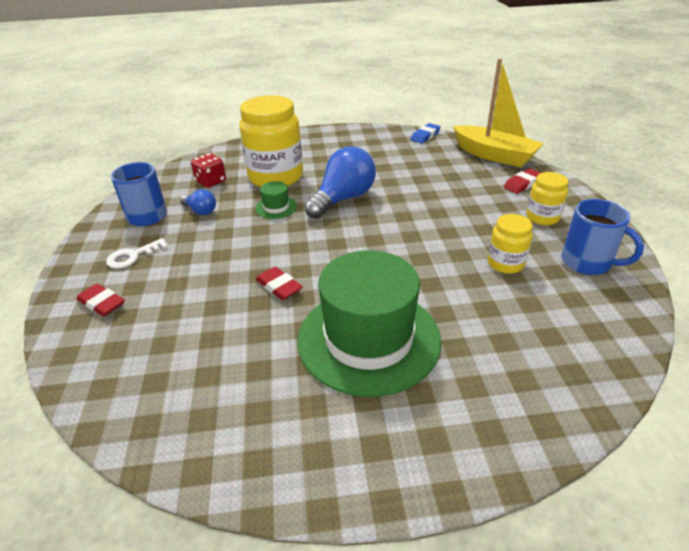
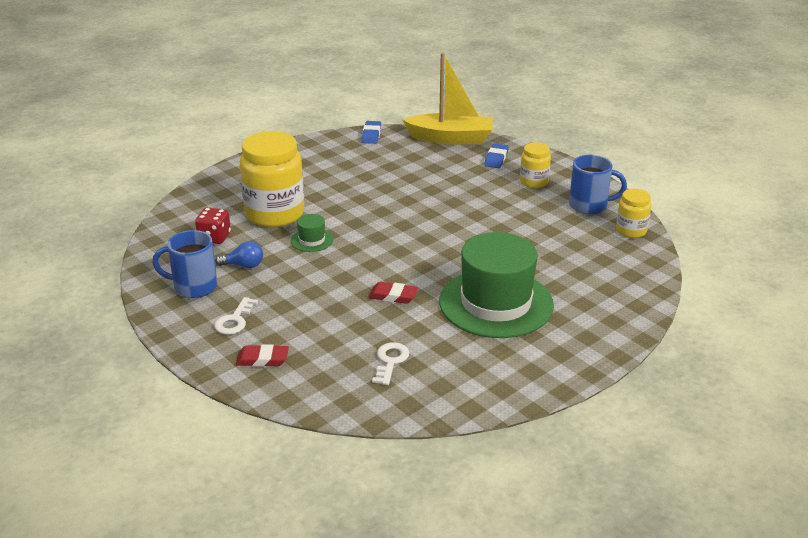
camera: 35 degrees left, 5 degrees down
blue light bulb [304,146,376,219] -> none
yellow jar [487,214,533,274] -> yellow jar moved to [616,189,651,238]
red eraser [503,169,540,194] -> blue eraser [484,143,509,168]
none -> white key [372,342,409,385]

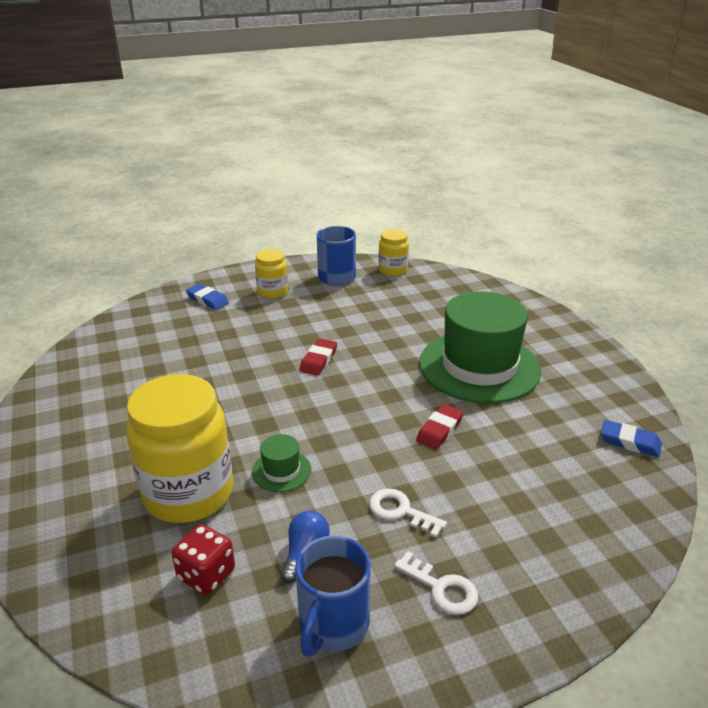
camera: 70 degrees left, 0 degrees up
red eraser [236,344,289,367] -> red eraser moved to [299,338,337,376]
blue eraser [362,121,381,144] -> blue eraser moved to [601,420,662,457]
white key [372,342,409,385] -> white key moved to [369,488,447,538]
yellow boat [403,52,493,144] -> none

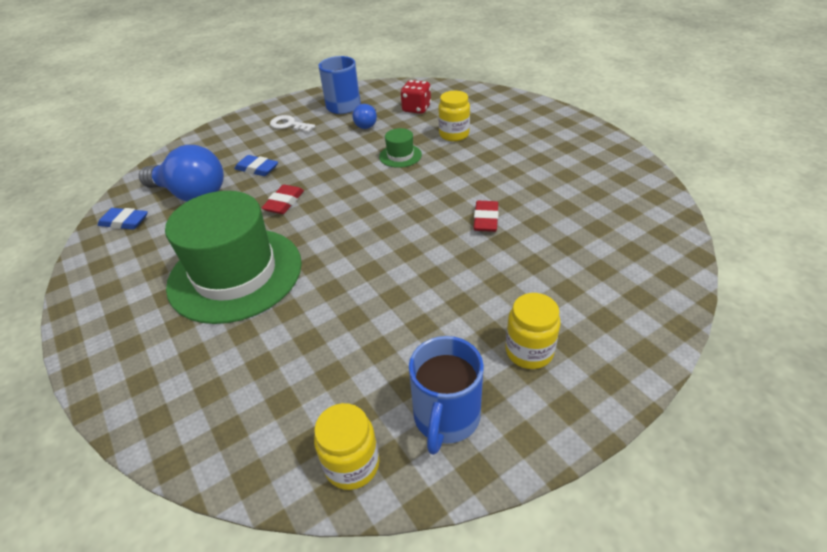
camera: 170 degrees right, 10 degrees up
yellow jar [126,374,233,523] -> yellow jar [438,91,470,141], size x0.51
blue eraser [186,284,229,310] -> blue eraser moved to [234,155,278,176]
red eraser [299,338,337,376] -> red eraser moved to [474,201,499,232]
white key [369,488,447,538] -> none
none -> blue light bulb [139,145,224,202]

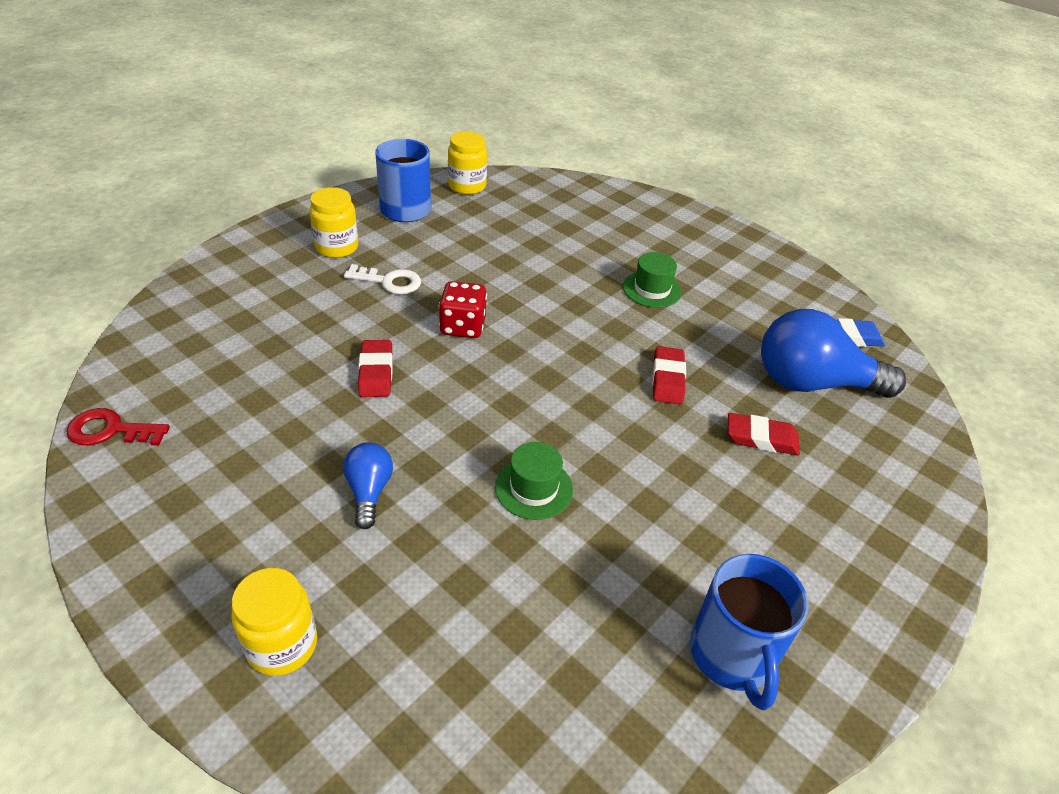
camera: 160 degrees right, 0 degrees up
green hat [165,191,302,324] -> green hat [623,252,682,308], size x0.41
blue eraser [234,155,278,176] -> red eraser [728,413,800,455]
white key [270,115,316,133] -> white key moved to [344,264,421,294]
blue light bulb [352,104,377,129] -> blue light bulb moved to [343,442,393,529]
red dice [401,80,431,114] -> red dice moved to [439,281,487,338]
yellow jar [438,91,470,141] -> yellow jar moved to [231,568,317,676]
none -> red key [66,408,170,446]

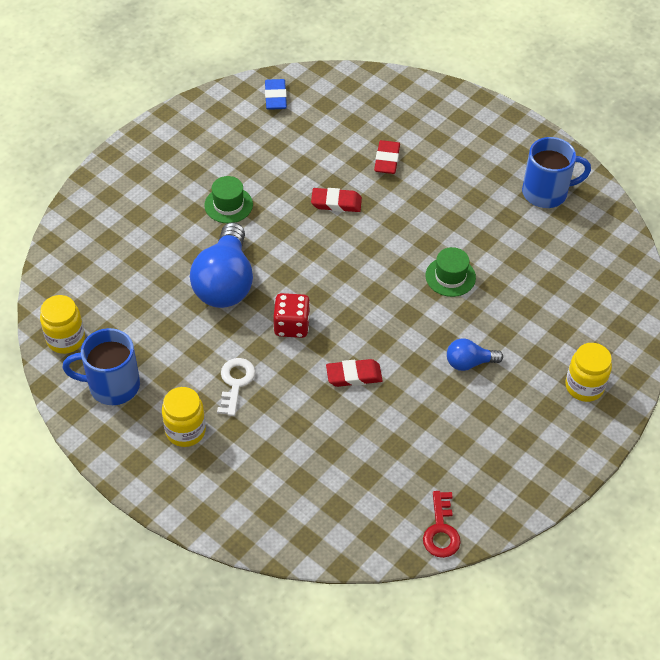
camera: 90 degrees left, 10 degrees up
blue light bulb [761,309,906,398] -> blue light bulb moved to [190,222,253,308]

